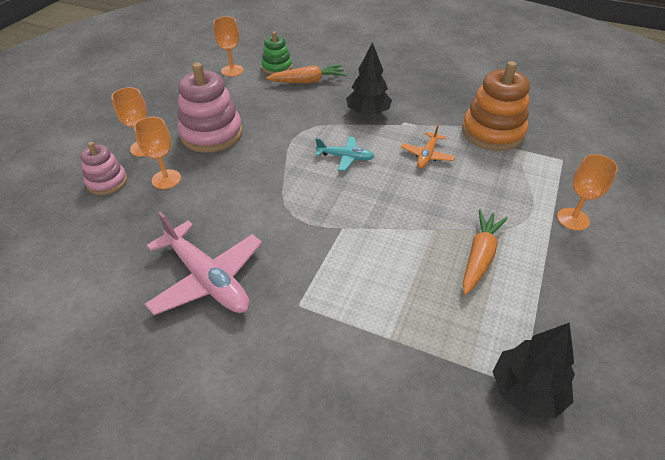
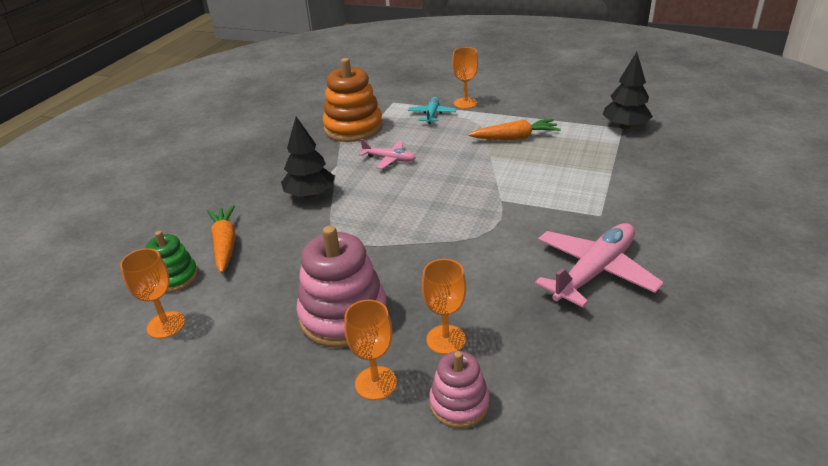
camera: 90 degrees left, 10 degrees down
turquoise plane [316,137,375,171] -> turquoise plane moved to [408,97,456,124]
orange plane [401,124,455,169] -> pink plane [359,139,416,169]
orange carrot [463,209,508,295] -> orange carrot turned 150 degrees clockwise [468,119,561,140]

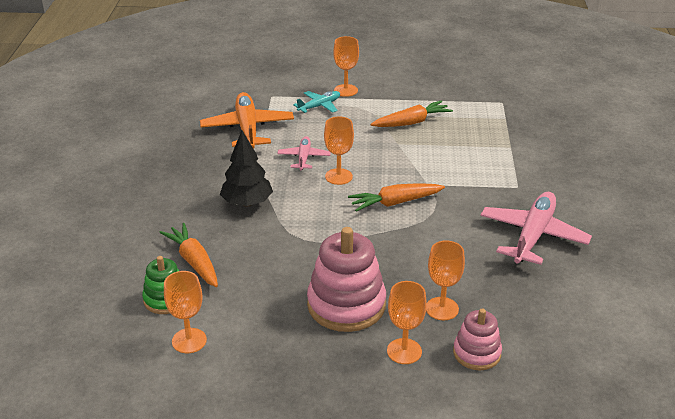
camera: 20 degrees left, 0 degrees up
orange stacking toy [322,58,383,142] -> orange plane [200,92,294,149]
pink plane [359,139,416,169] -> pink plane turned 90 degrees counterclockwise [277,136,331,170]
turquoise plane [408,97,456,124] -> turquoise plane turned 60 degrees clockwise [293,91,340,113]
black tree [602,52,653,129] -> none
none -> orange goblet [324,116,354,185]
none -> orange carrot [348,183,445,212]

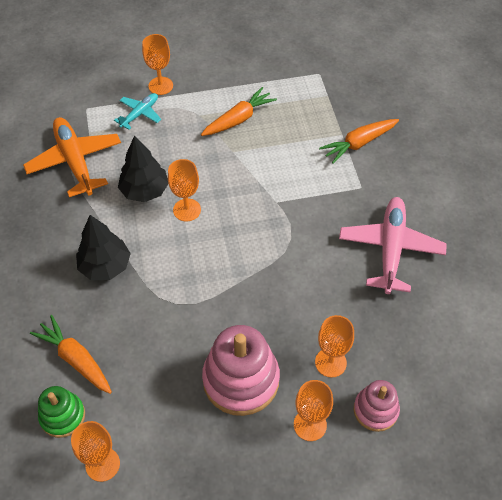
camera: 15 degrees left, 20 degrees up
pink plane [277,136,331,170] -> black tree [118,136,168,202]
orange carrot [348,183,445,212] -> orange carrot moved to [319,119,399,164]

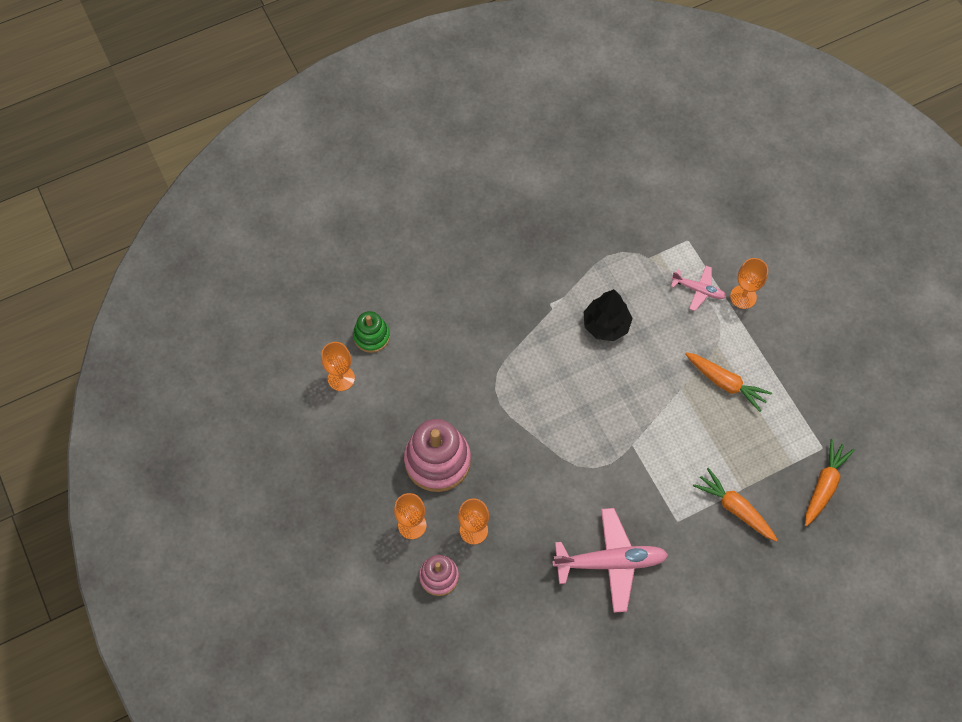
camera: 75 degrees right, 10 degrees up
orange plane [23,117,121,197] -> none
orange carrot [30,315,112,394] -> orange carrot moved to [805,439,855,526]
black tree [76,215,131,280] -> none
turquoise plane [114,93,161,130] -> pink plane [671,266,726,311]
orange goblet [168,159,201,222] -> none

